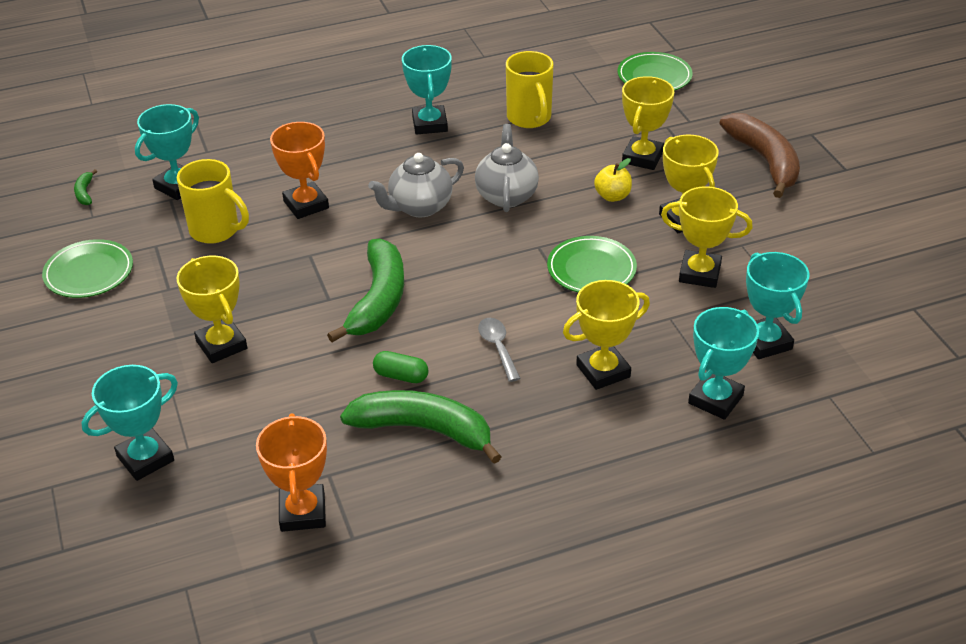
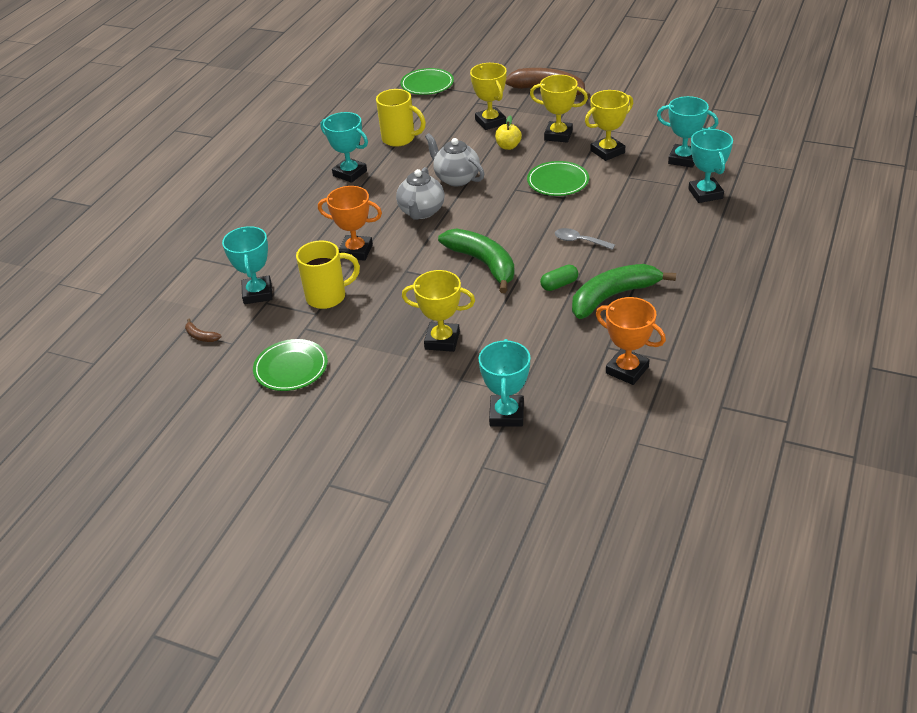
camera: 45 degrees left, 0 degrees up
green banana [74,169,97,205] -> brown banana [185,319,222,342]
yellow trophy [563,280,650,390] -> none

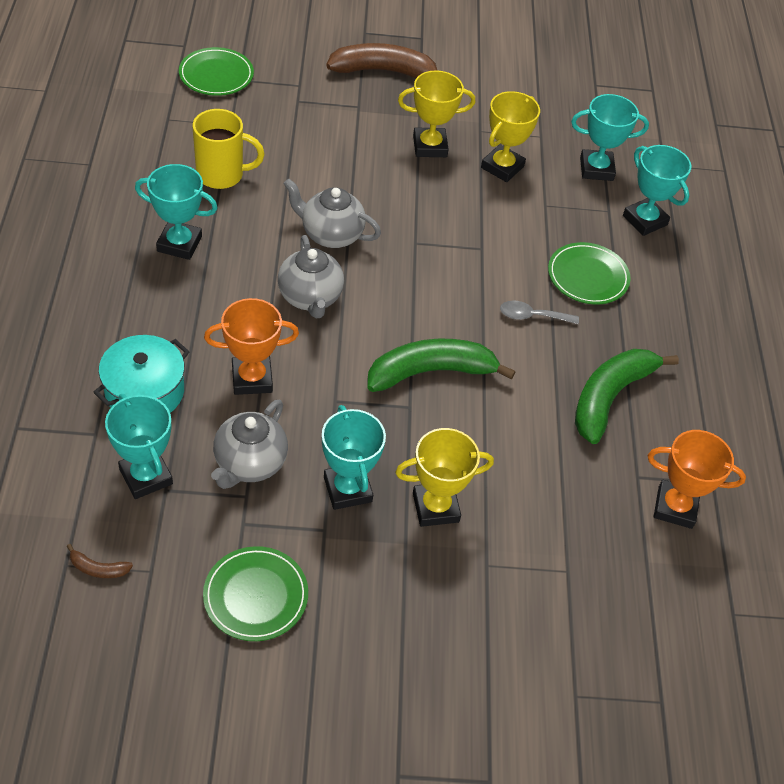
camera: 30 degrees left, 10 degrees up
yellow mug [296,241,360,309] -> grey teapot [211,400,288,489]
green banana [438,228,515,293] -> green banana turned 45 degrees counterclockwise [367,339,515,392]
yellow trophy [470,63,507,130] -> none
turquoise trophy [479,339,530,427] -> turquoise trophy moved to [322,405,386,510]
yellow apple [495,116,522,150] -> none
green plate [527,161,589,196] -> green plate moved to [548,242,631,304]
green capsule [540,265,578,291] -> none
none -> turquoise pot [93,335,189,413]

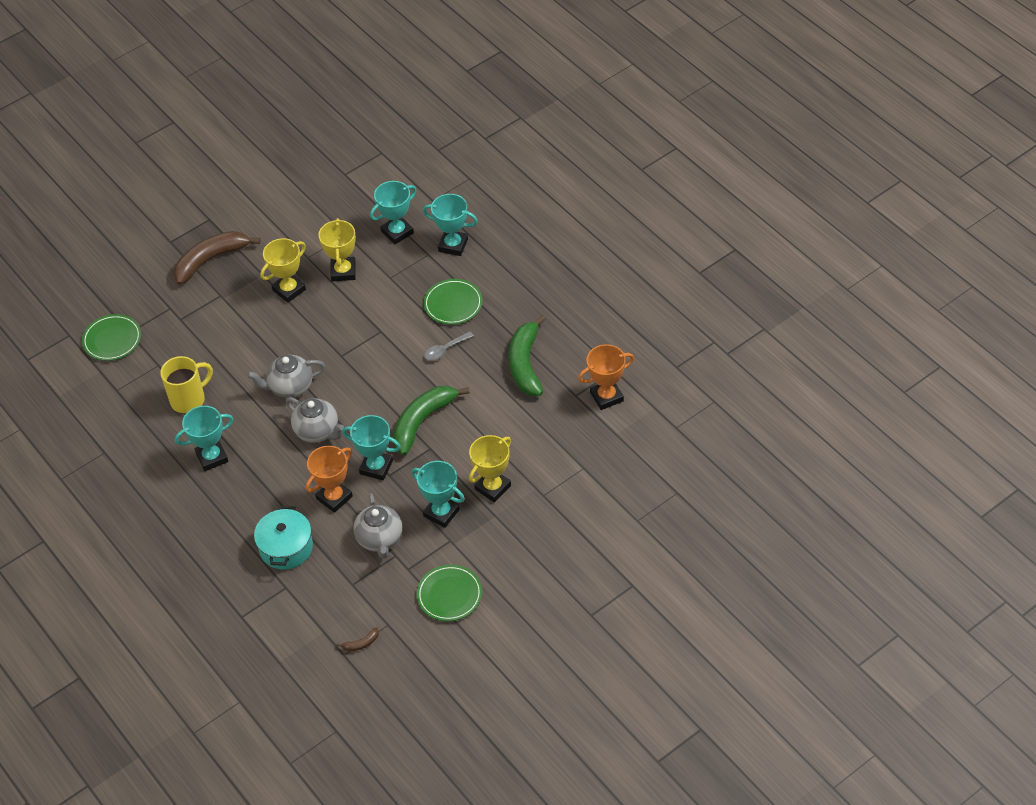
camera: 30 degrees left, 0 degrees up
turquoise trophy [105,394,173,499] -> turquoise trophy moved to [342,415,401,480]

